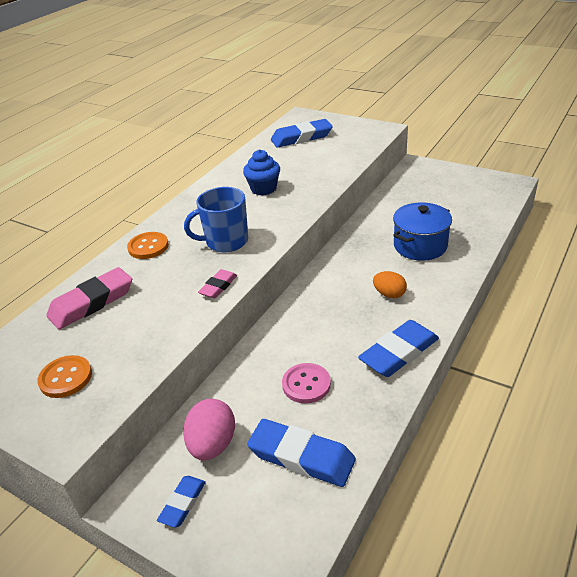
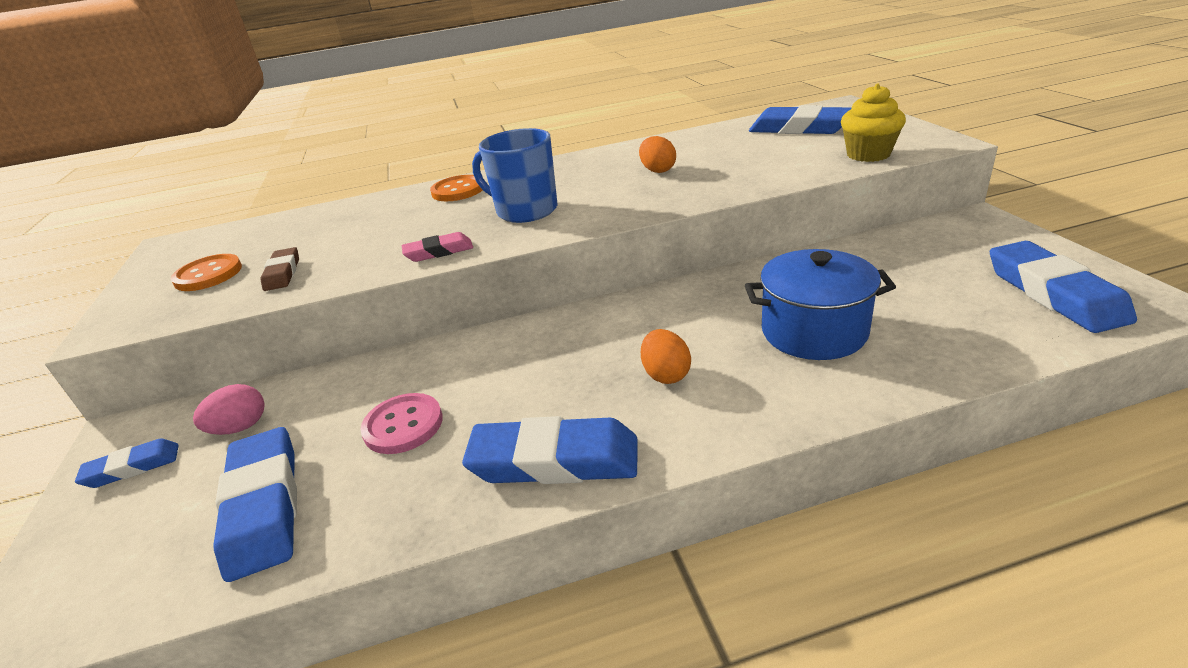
camera: 45 degrees right, 5 degrees down
pink eraser [46,267,132,329] -> none
pink egg [183,399,235,460] -> pink egg [193,384,265,435], size x0.66
blue cupcake [243,150,280,196] -> orange egg [639,136,676,173]
none -> brown eraser [261,247,299,291]
none -> yellow cupcake [841,84,906,162]
none -> blue eraser [990,241,1137,333]

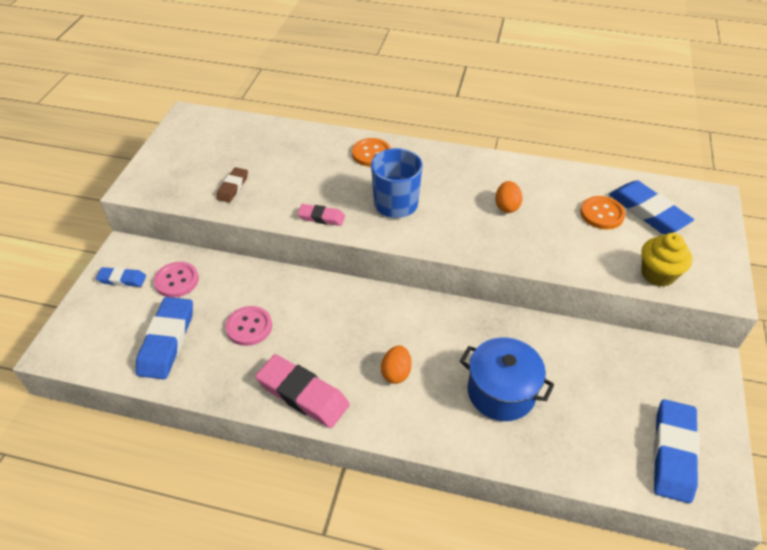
camera: 25 degrees right, 15 degrees up
orange button [171,254,242,291] -> orange button moved to [580,196,626,229]
pink egg [193,384,265,435] -> pink button [154,262,199,298]
blue eraser [462,416,637,484] -> pink eraser [255,354,350,428]

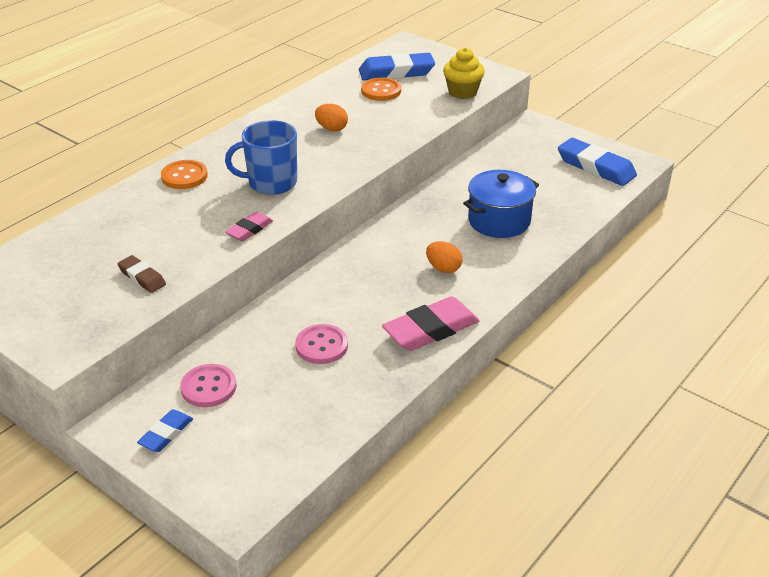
camera: 65 degrees left, 10 degrees down
blue eraser [136,297,193,379] -> none

